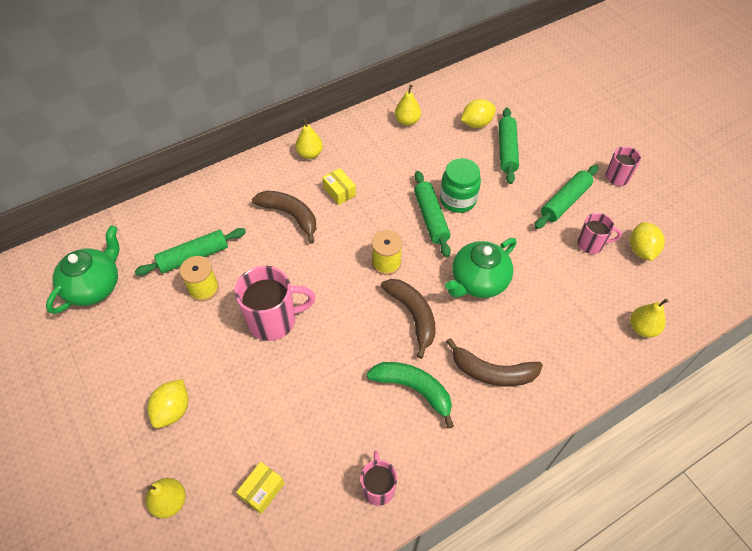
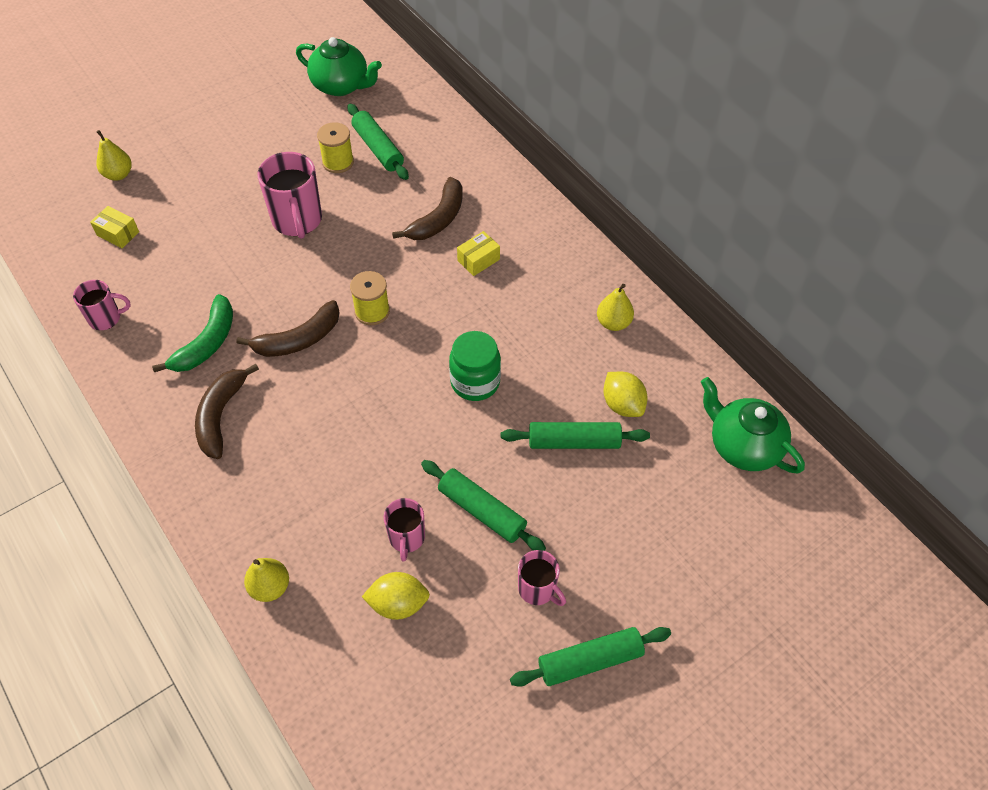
camera: 85 degrees right, 0 degrees up
yellow lemon [147,379,188,428] -> none
yellow pear [295,118,323,159] -> none
green rolling pin [414,171,451,257] -> green rolling pin moved to [510,627,671,687]
green teapot [445,238,517,298] -> green teapot moved to [701,377,805,473]

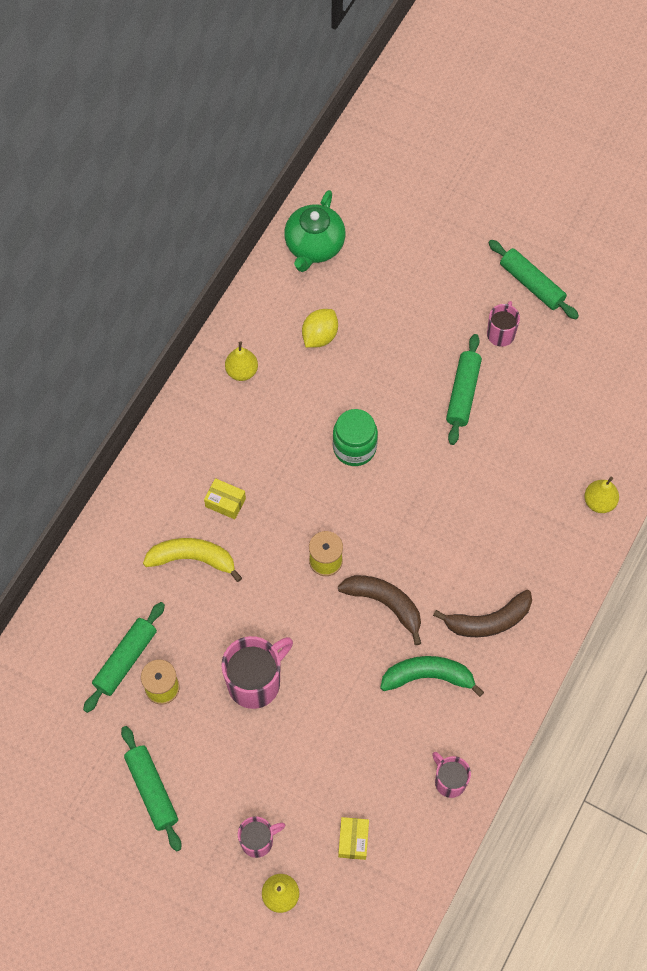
camera: 115 degrees left, 10 degrees up
green teapot [296,37,382,96] -> none
yellow lemon [362,572,430,620] -> none
pink mug [384,498,425,562] -> pink mug moved to [238,816,285,858]
brown banana [392,177,463,240] -> yellow banana [143,538,242,582]
green rolling pin [501,422,650,449] -> green rolling pin moved to [121,726,181,852]

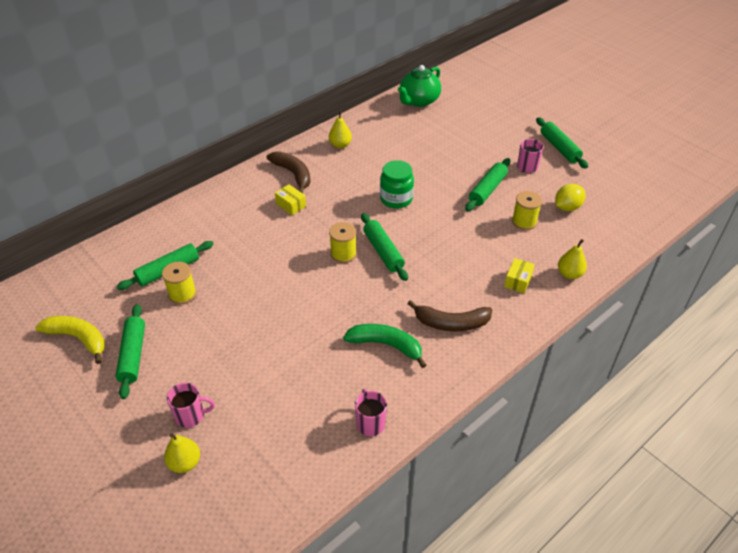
camera: 20 degrees right, 20 degrees down
yellow banana [143,538,242,582] -> yellow banana moved to [35,316,105,364]
pink mug [221,636,293,709] -> none
yellow lemon [302,309,338,348] -> yellow lemon moved to [555,184,586,211]
brown banana [338,575,421,645] -> brown banana moved to [267,151,311,193]
yellow box [338,817,369,860] -> yellow box moved to [504,258,535,293]
none -> green rolling pin [361,213,408,281]
none -> yellow spool [512,191,542,230]

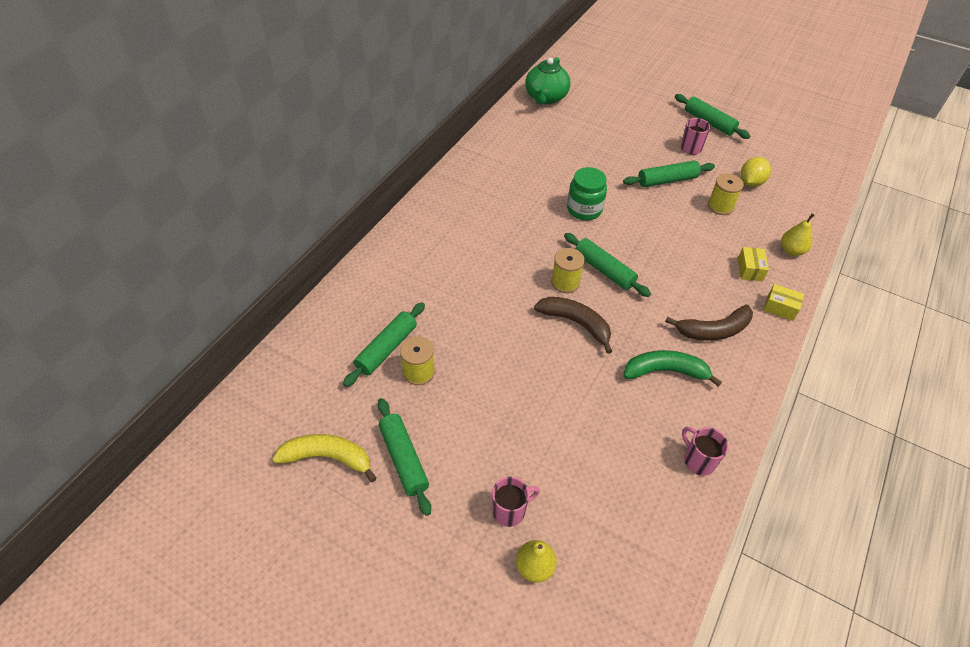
camera: 20 degrees left, 5 degrees up
brown banana [267,151,311,193] -> brown banana moved to [534,297,612,354]
yellow box [275,184,306,215] -> yellow box moved to [763,284,804,321]
yellow pear [329,111,352,148] -> none
green rolling pin [465,158,510,211] -> green rolling pin turned 60 degrees clockwise [623,161,715,187]

